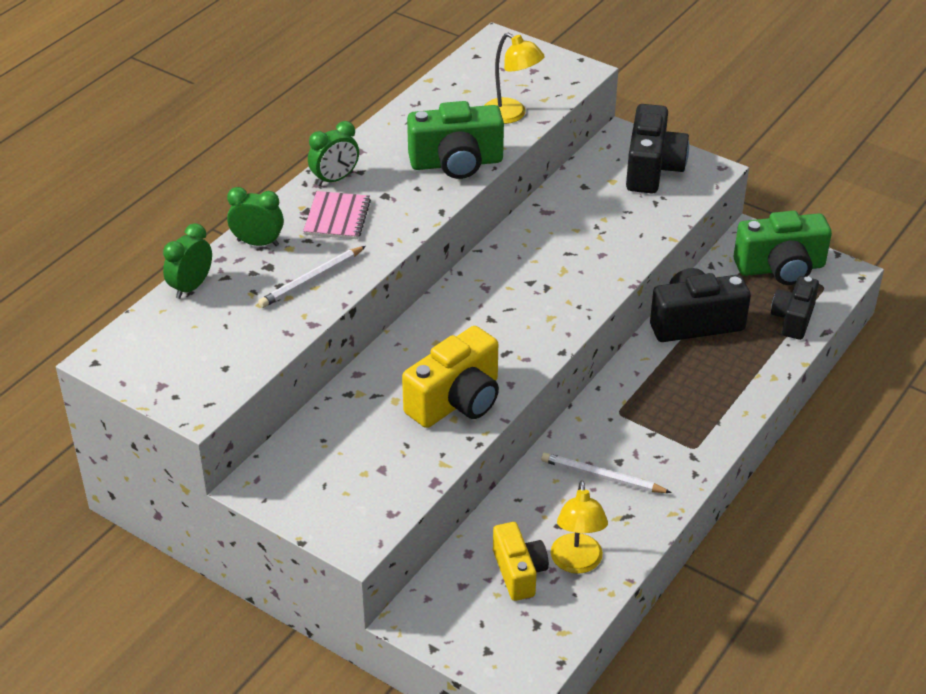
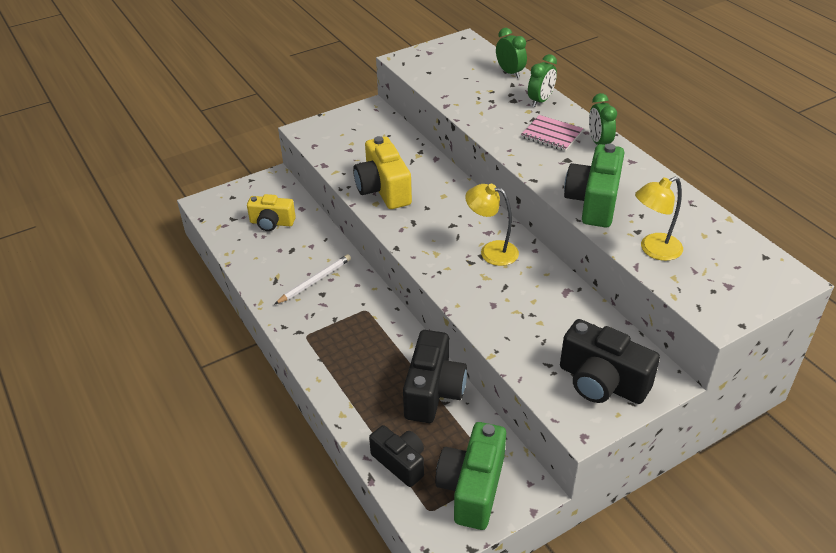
camera: 115 degrees right, 0 degrees up
white pencil [258,246,366,308] -> none
yellow lamp [551,480,608,574] -> yellow lamp moved to [465,184,519,266]

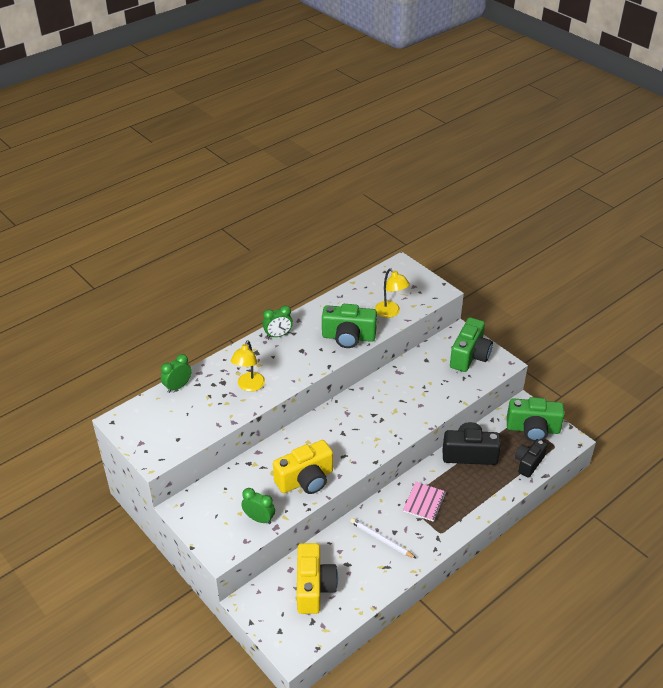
camera: 100 degrees left, 0 degrees up
yellow camera [247,194,296,231] -> yellow camera [297,543,338,614], size x1.53
yellow lamp [465,184,519,266] -> yellow lamp moved to [231,340,265,392]
pink notebook [521,115,583,151] -> pink notebook moved to [403,482,446,522]
green clock [528,54,557,107] -> green clock moved to [241,488,275,524]
black camera [560,319,660,404] -> green camera [450,317,493,372]

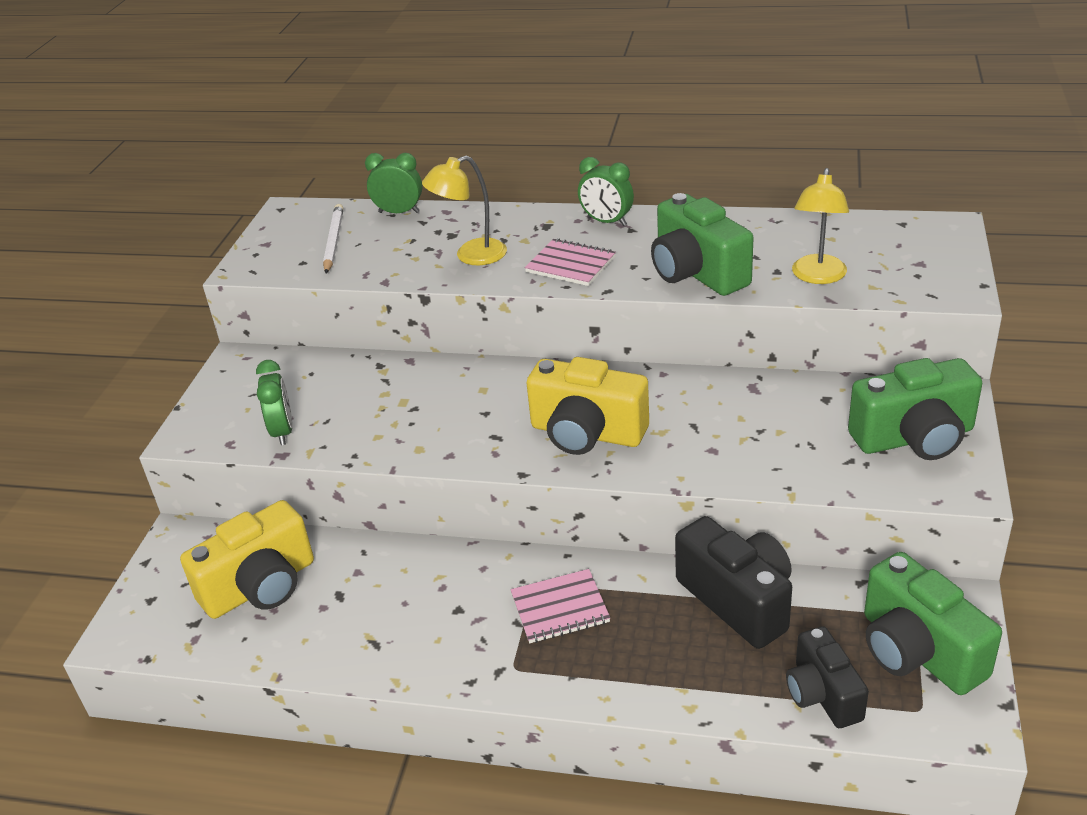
camera: 55 degrees right, 5 degrees down
yellow camera [273,440,333,494] -> yellow camera moved to [526,357,649,455]
white pencil [350,518,417,559] -> white pencil moved to [323,204,344,273]
black camera [515,439,547,478] -> black camera turned 105 degrees counterclockwise [786,626,869,728]
none -> pink notebook [525,238,616,286]

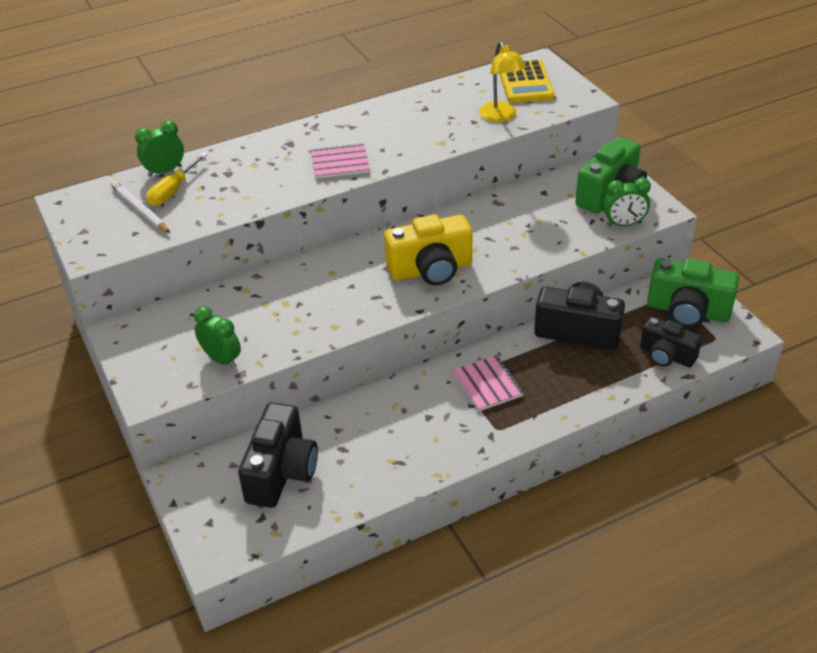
camera: 40 degrees left, 5 degrees up
yellow camera [180,500,314,619] -> black camera [238,402,318,508]
yellow lamp [422,156,507,265] -> none
pink notebook [511,569,610,643] -> pink notebook turned 60 degrees counterclockwise [453,355,524,411]
green clock [578,157,634,226] -> green clock moved to [603,178,651,227]
green camera [651,193,754,296] -> none
none -> yellow screwdriver [146,153,207,206]
none -> yellow calculator [500,60,555,103]

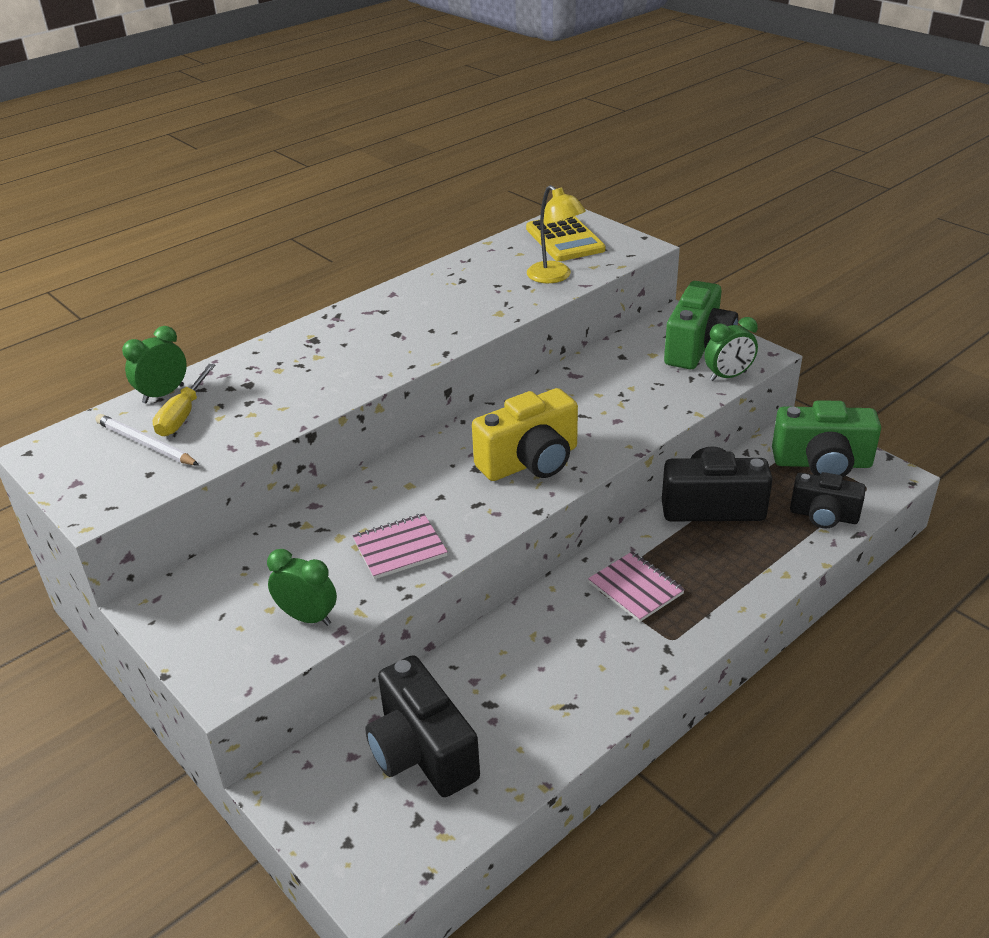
camera: 15 degrees left, 5 degrees down
black camera [238,402,318,508] -> black camera turned 150 degrees clockwise [365,655,480,797]
pink notebook [311,143,370,179] -> pink notebook moved to [352,513,448,579]

